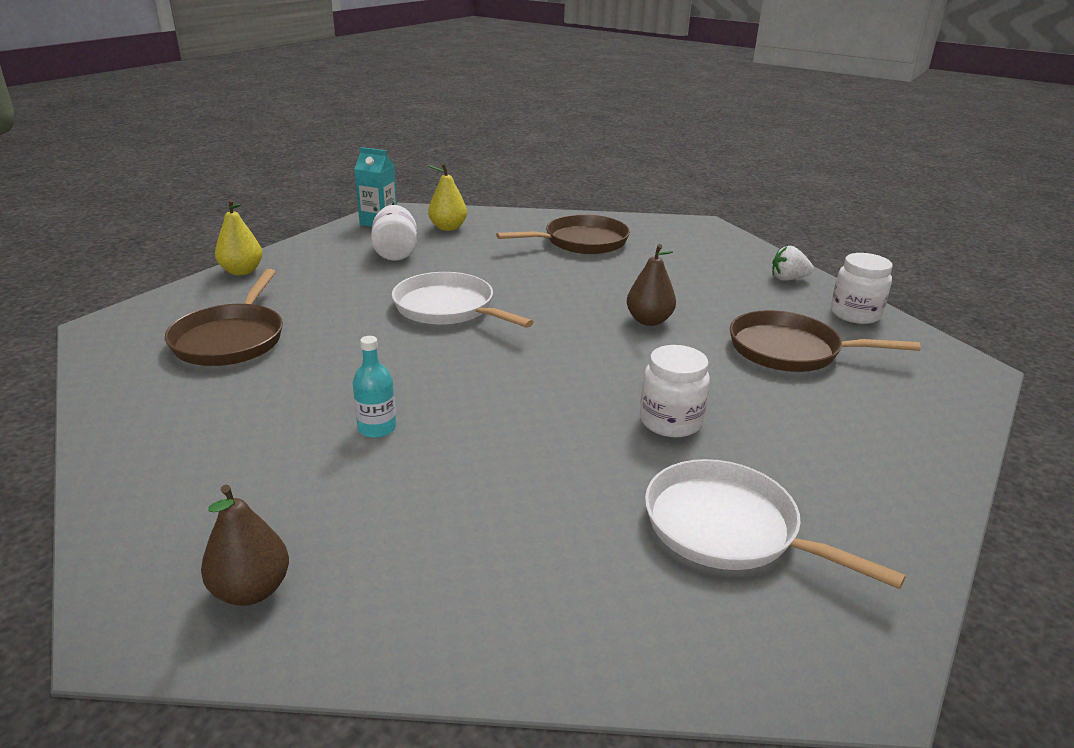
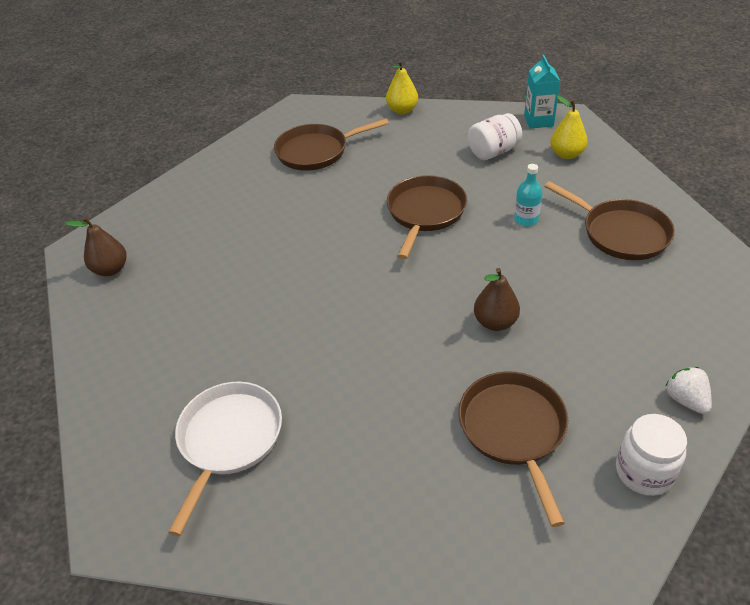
camera: 70 degrees right, 15 degrees up
turquoise bottle [353,336,396,438] -> turquoise bottle moved to [514,164,542,226]
white pan [392,272,534,328] -> brown pan [387,175,467,259]
white jar [640,345,710,437] -> none

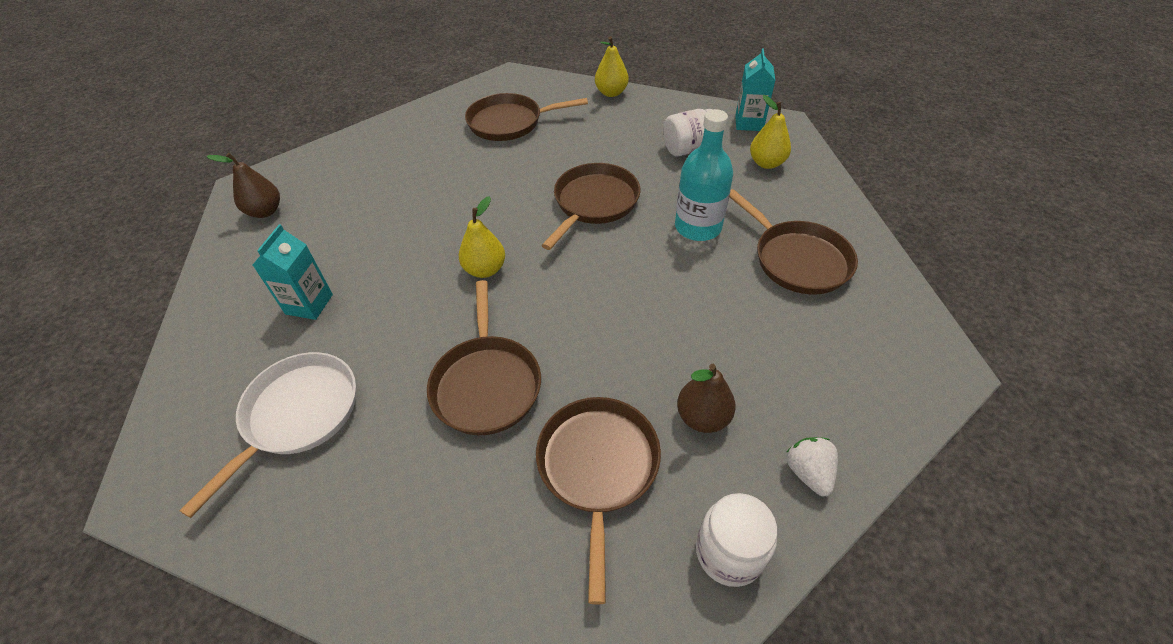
camera: 10 degrees right, 5 degrees up
brown pear [474,268,520,331] -> brown pear moved to [677,364,736,433]
turquoise bottle [514,164,542,226] -> turquoise bottle [675,109,733,241], size x1.78
none -> turquoise carton [253,224,333,320]
none -> brown pan [427,280,541,435]
none -> yellow pear [459,196,505,278]

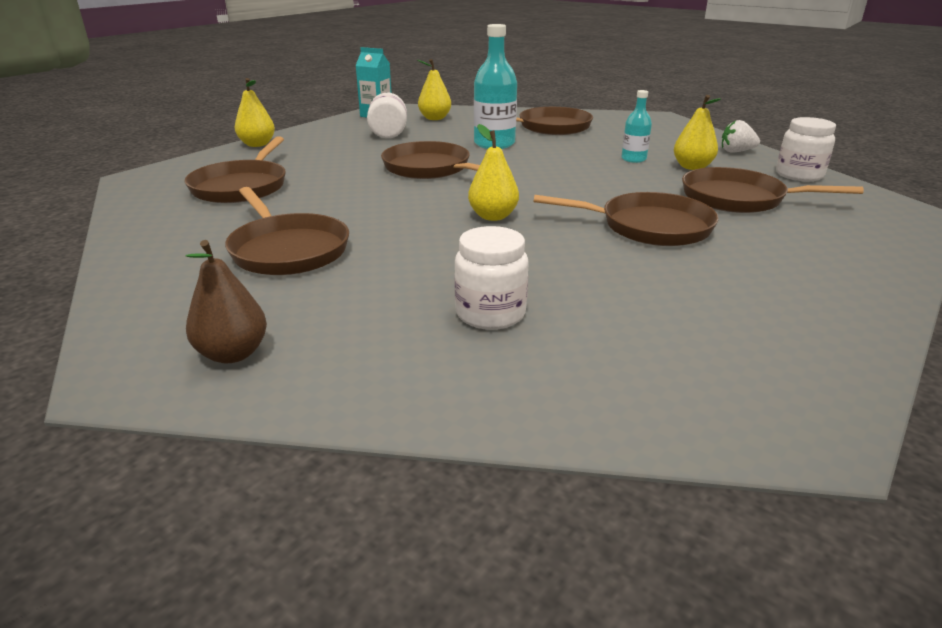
camera: 75 degrees left, 20 degrees down
white pan [179,352,356,518] -> none
turquoise carton [253,224,333,320] -> white jar [454,226,529,330]
brown pear [677,364,736,433] -> yellow pear [674,95,721,170]
none -> brown pan [225,187,349,275]
none -> turquoise bottle [621,90,652,163]

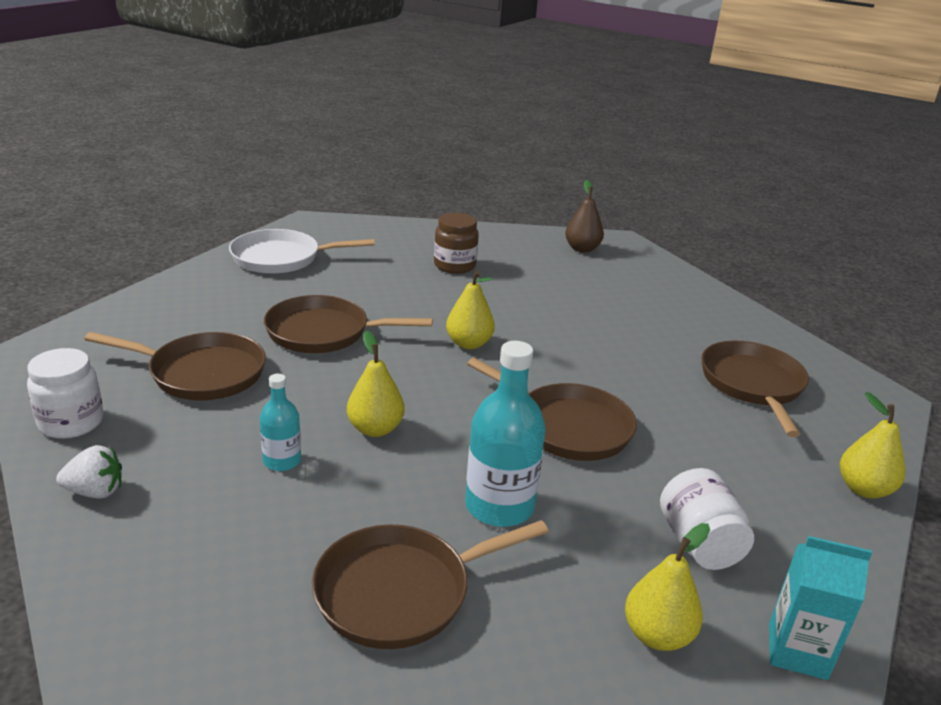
camera: 170 degrees right, 0 degrees up
brown pan [225,187,349,275] -> none
white jar [454,226,529,330] -> brown jar [434,213,479,274]
yellow pear [674,95,721,170] -> yellow pear moved to [347,331,405,437]
none -> white pan [229,229,375,274]

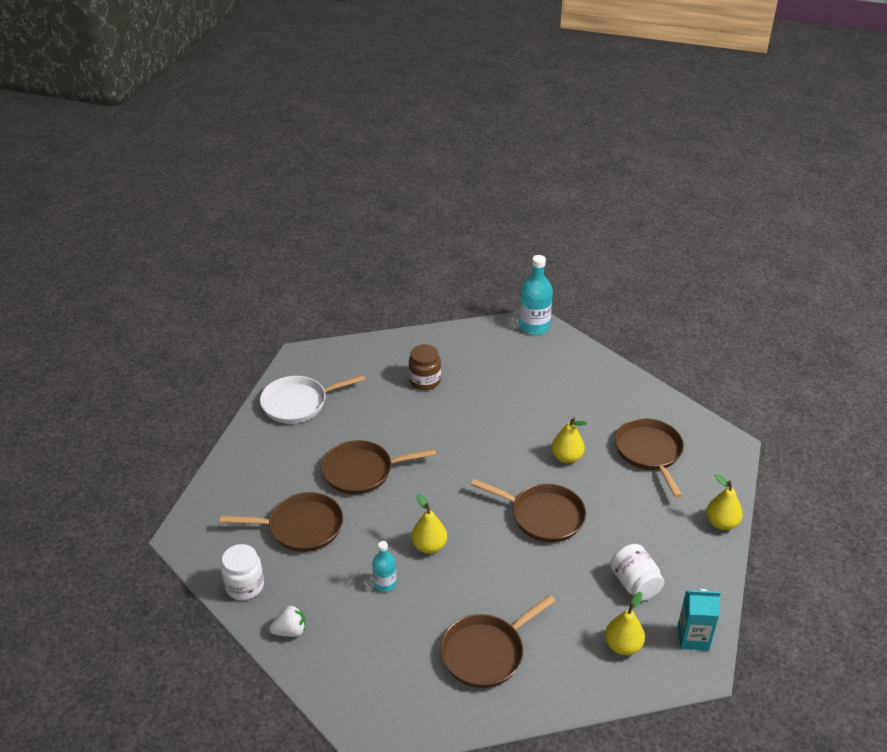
camera: 10 degrees left, 10 degrees up
yellow pear [446,271,495,349] -> yellow pear moved to [552,417,587,463]
turquoise bottle [465,341,546,527] -> turquoise bottle moved to [519,255,553,335]
brown pear [565,180,604,253] -> none

